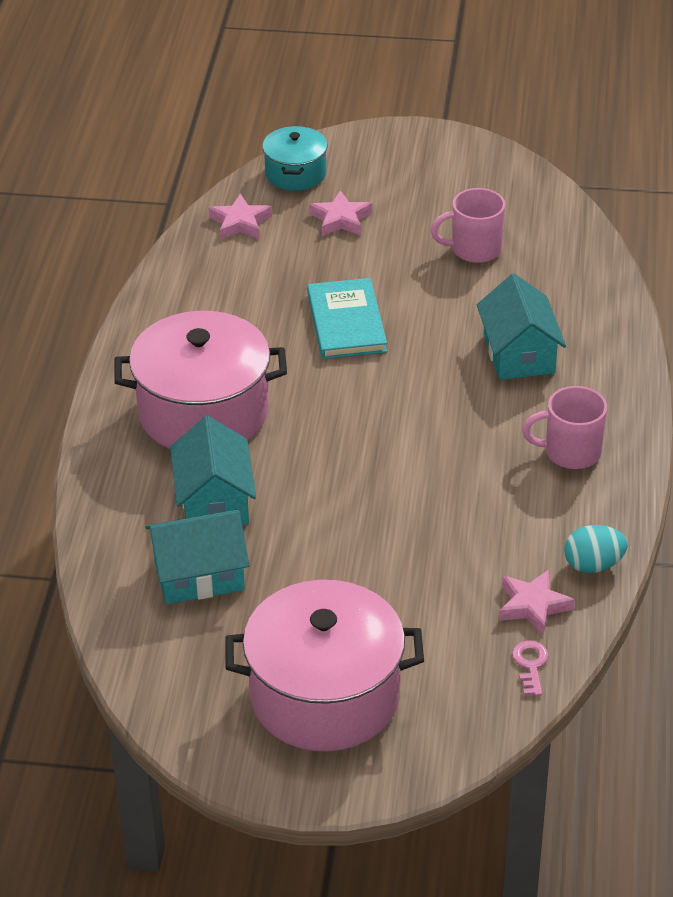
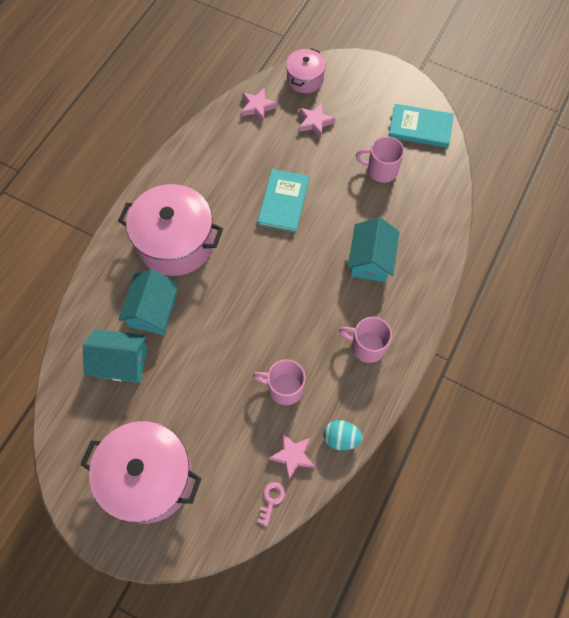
camera: 20 degrees right, 25 degrees up
turquoise pot [262,126,328,191] -> pink pot [286,48,326,93]
none -> pink mug [253,359,306,405]
none -> turquoise book [388,104,454,148]

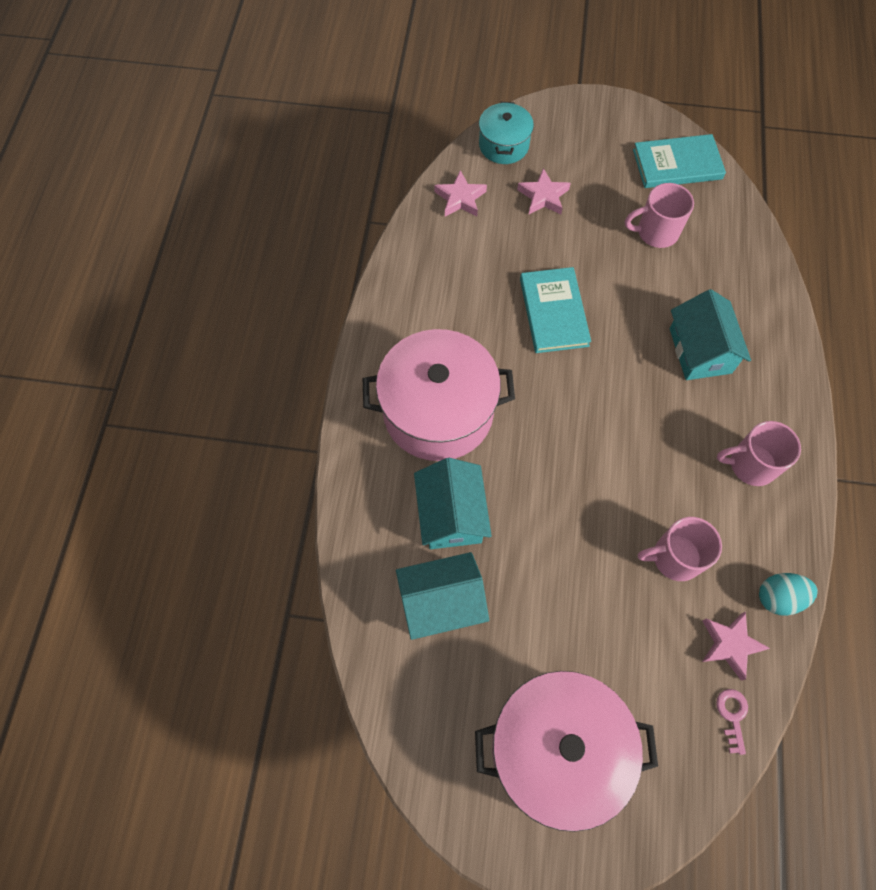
camera: 20 degrees left, 0 degrees up
pink pot [286,48,326,93] -> turquoise pot [479,102,534,164]

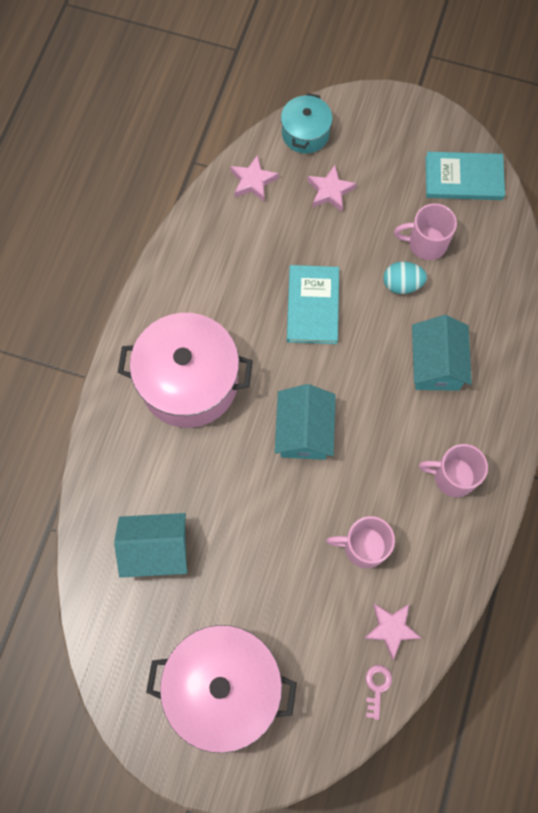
camera: 10 degrees right, 5 degrees up
turquoise house [414,458,492,549] -> turquoise house moved to [275,384,336,460]
turquoise egg [759,573,818,616] -> turquoise egg moved to [383,261,427,294]

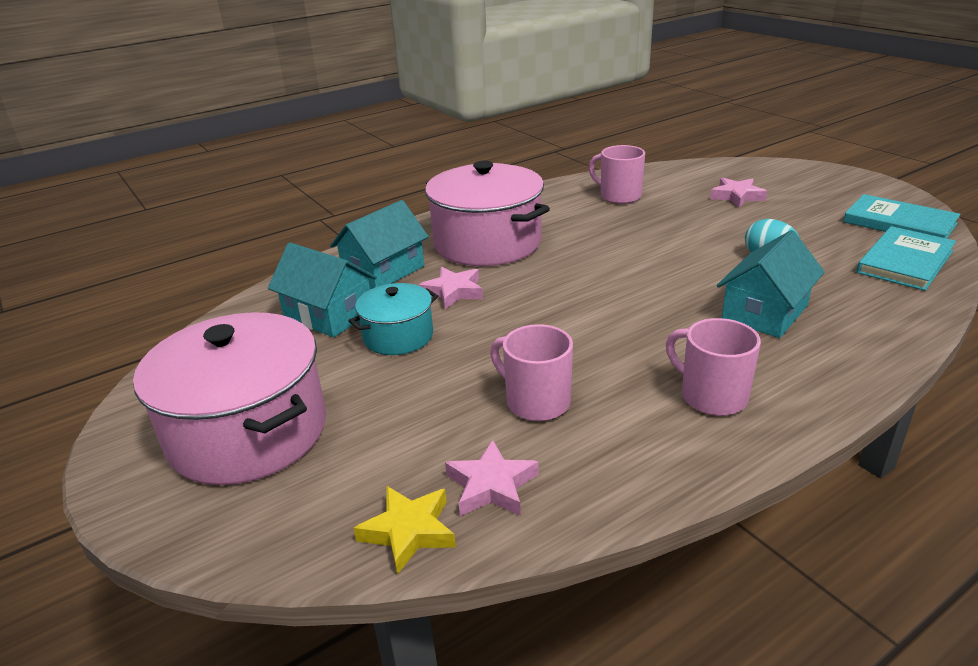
camera: 40 degrees right, 40 degrees down
pink star [230,155,279,202] -> pink star moved to [419,267,483,309]
turquoise house [275,384,336,460] -> turquoise house moved to [330,200,429,289]
turquoise pot [281,93,333,154] -> turquoise pot moved to [349,283,438,355]
turquoise book [287,265,339,344] -> turquoise book moved to [857,226,956,291]
pink key [365,665,392,720] -> yellow star [353,486,456,575]
pink mug [394,203,457,260] -> pink mug moved to [589,145,645,204]

